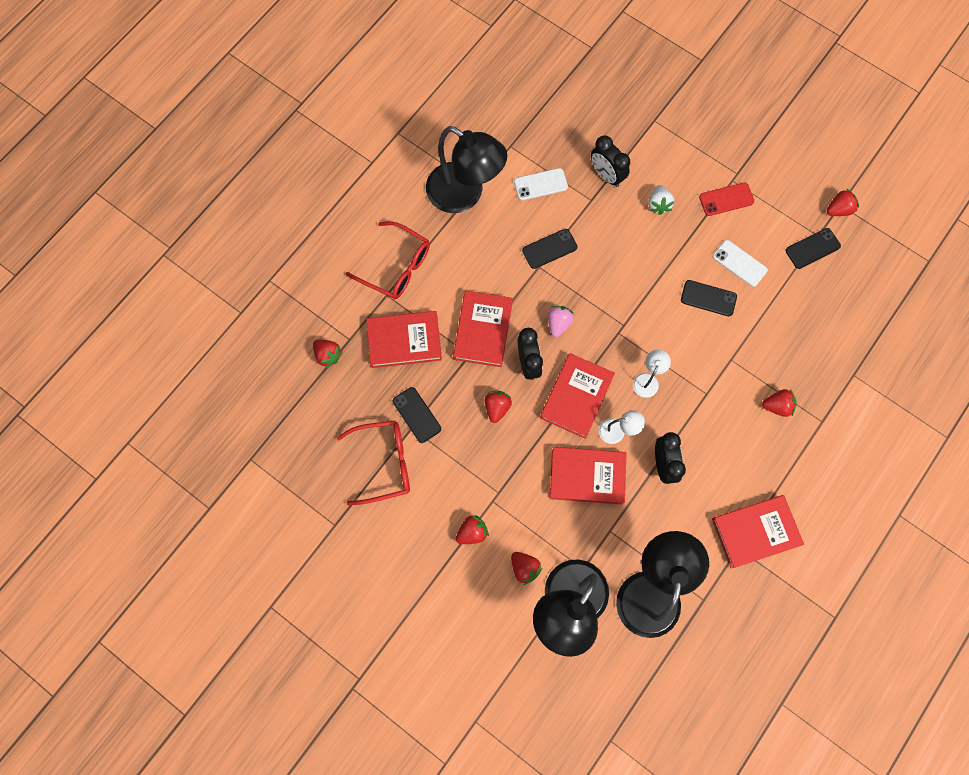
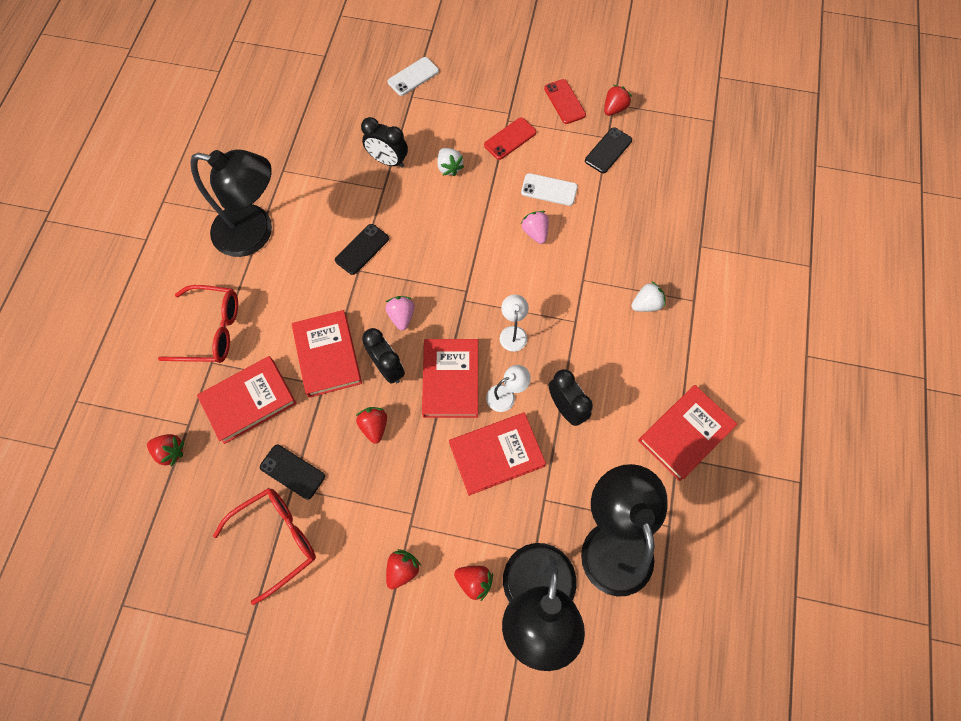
camera: 25 degrees left, 5 degrees down
white phone [514,168,568,200] -> white phone moved to [388,57,439,96]
black phone [681,280,737,316] -> pink strawberry [521,211,549,244]
red strawberry [762,389,797,417] -> white strawberry [631,281,666,312]
none -> red phone [544,79,586,124]

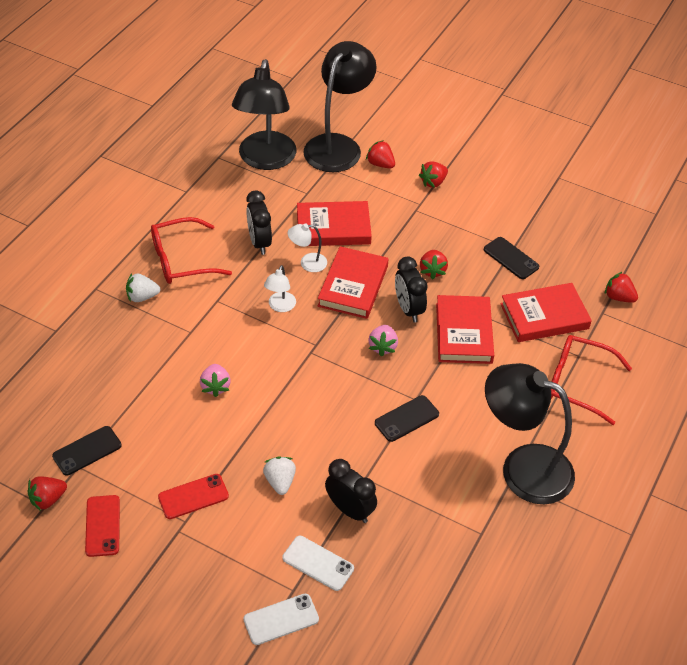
camera: 165 degrees left, 20 degrees down
red glasses [213,488,316,605] -> red glasses moved to [151,217,232,284]
white phone [521,173,578,206] -> white phone moved to [283,536,354,591]
red book [638,385,737,481] -> none

